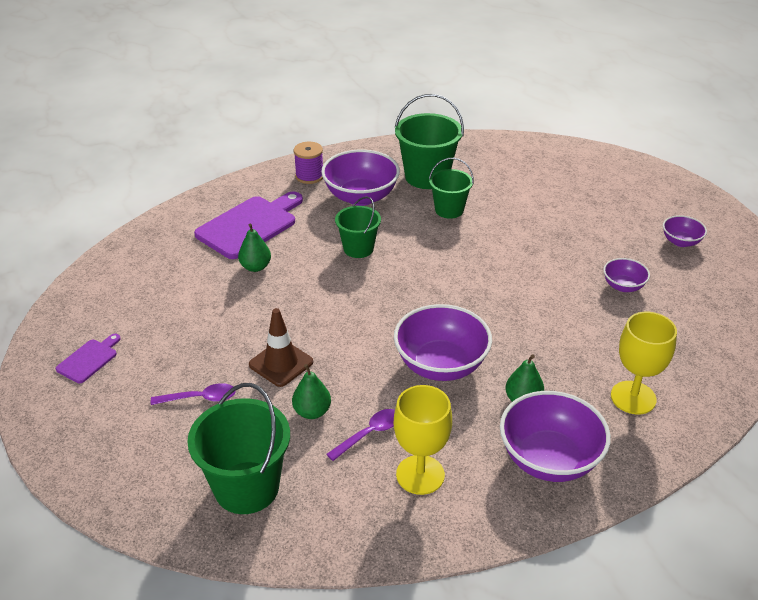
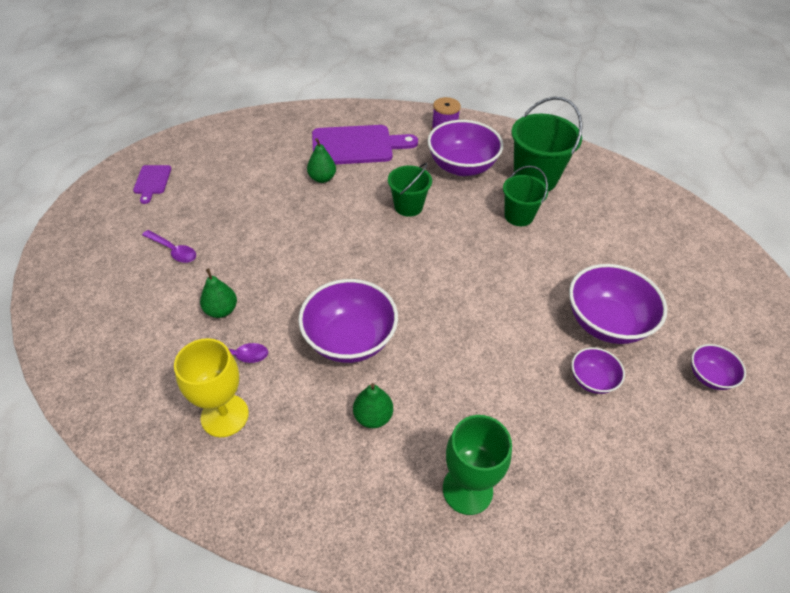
camera: 40 degrees right, 10 degrees up
purple cutting board [56,334,121,383] -> purple cutting board turned 105 degrees clockwise [133,165,171,204]
green bucket [187,383,290,514] -> none
brown traffic cone [249,308,313,387] -> none
purple bowl [500,391,611,482] -> purple bowl moved to [569,264,667,344]
yellow goblet [611,312,677,414] -> green goblet [443,415,512,515]

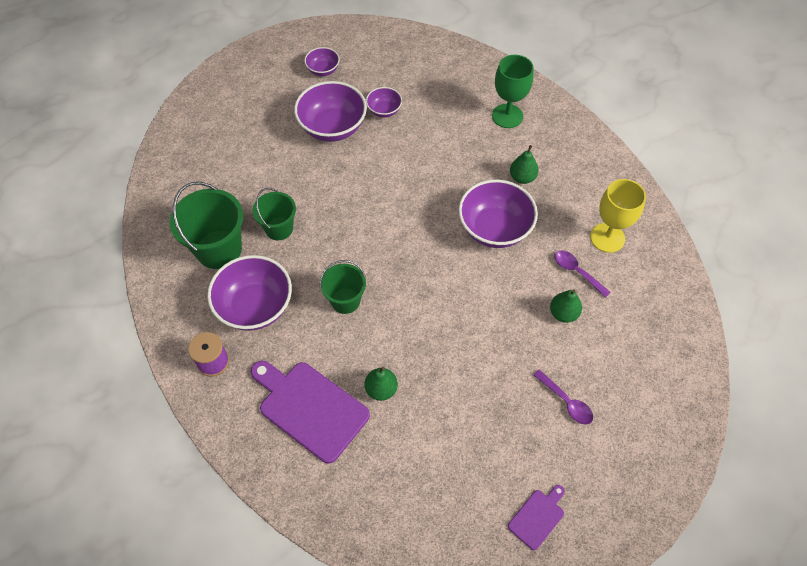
camera: 135 degrees left, 10 degrees up
purple spoon [142,230,196,263] -> purple spoon turned 150 degrees clockwise [533,369,593,425]

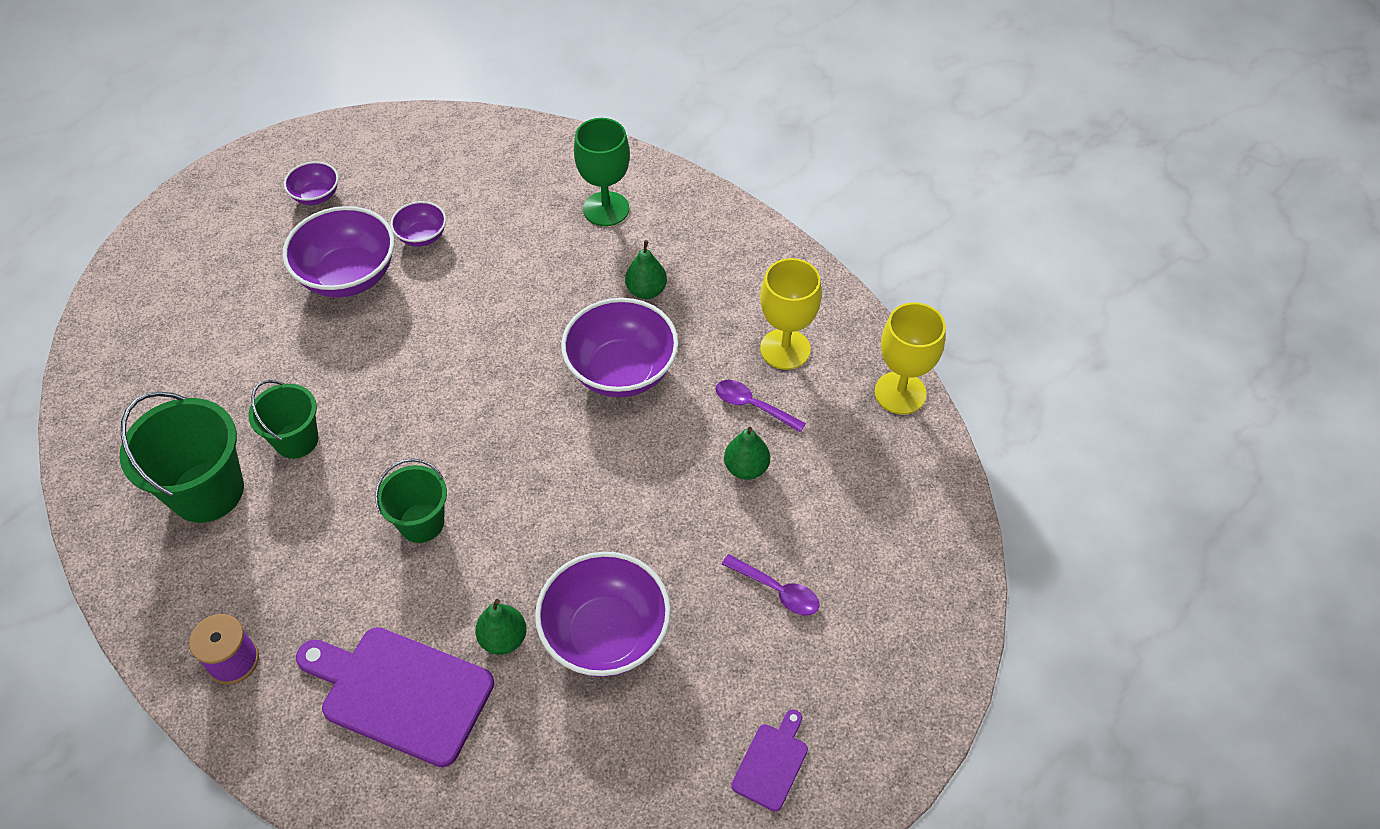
camera: 15 degrees left, 5 degrees down
purple bowl [207,255,292,331] -> purple bowl moved to [535,552,671,677]
none -> yellow goblet [875,302,946,414]

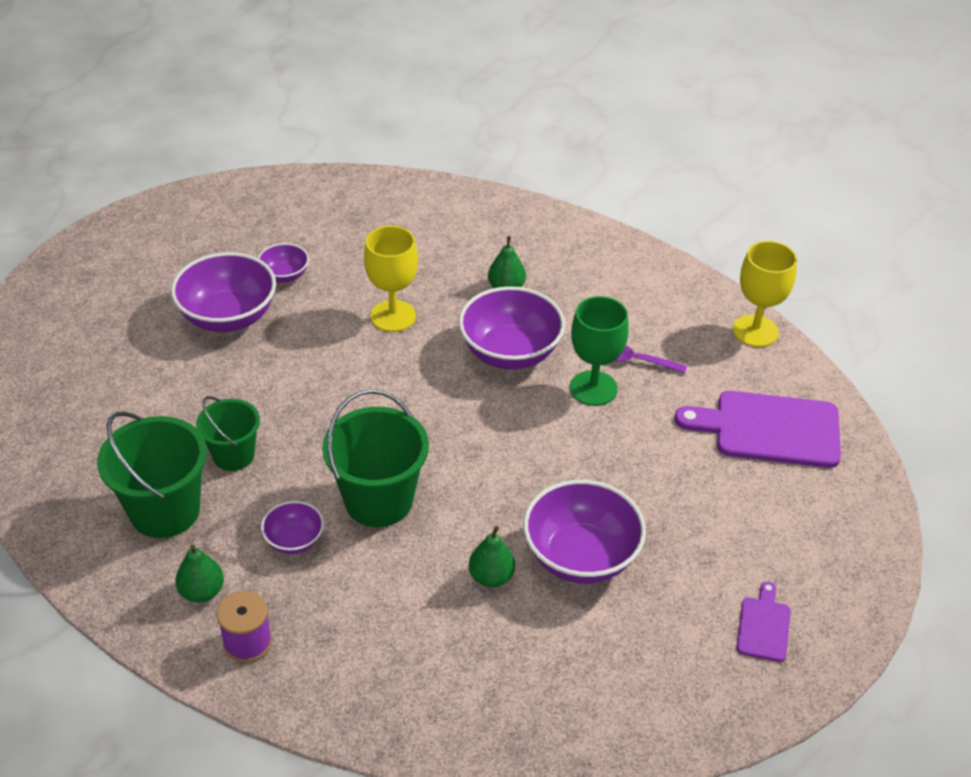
camera: 15 degrees left, 10 degrees down
purple bowl [284,161,339,205] -> purple bowl moved to [261,501,324,554]
purple cutting board [296,627,494,767] -> purple cutting board moved to [675,391,841,468]
green bucket [375,459,447,543] -> green bucket [322,389,429,527], size x1.61
green goblet [574,118,630,226] -> green goblet moved to [570,296,629,406]
purple spoon [722,554,820,615] -> none
green pear [724,427,770,480] -> green pear moved to [175,544,224,602]
yellow goblet [760,258,822,370] -> yellow goblet moved to [364,226,418,332]

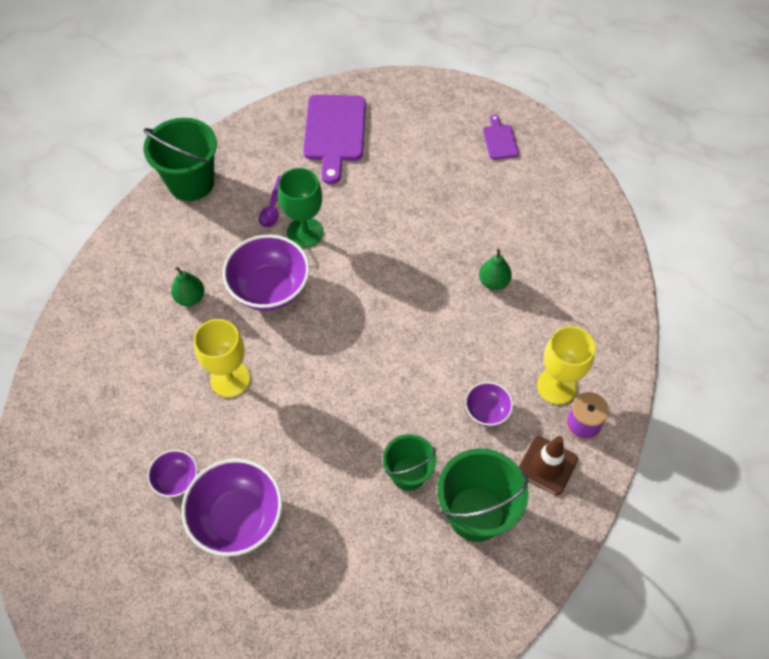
camera: 95 degrees left, 15 degrees up
green pear [175,544,224,602] -> brown traffic cone [519,436,578,495]
green bucket [322,389,429,527] -> green bucket moved to [143,118,217,201]
purple bowl [523,480,646,584] -> none
yellow goblet [733,241,797,347] -> yellow goblet moved to [537,326,596,405]
purple cutting board [737,582,791,662] -> purple cutting board turned 75 degrees clockwise [483,115,519,160]

